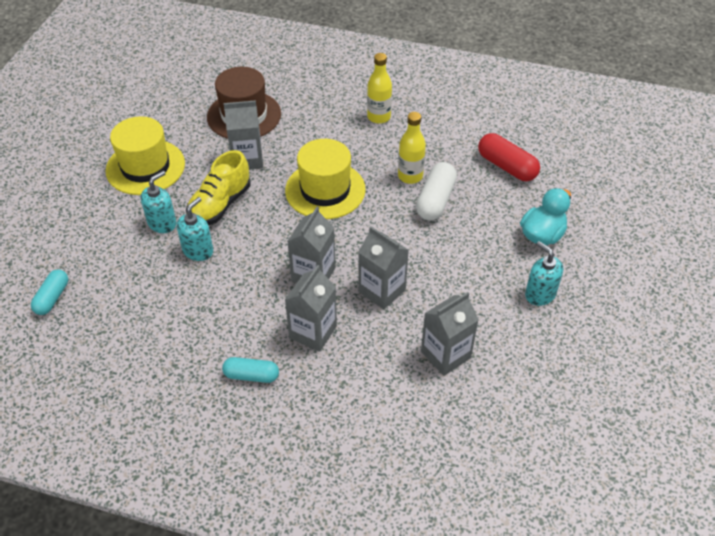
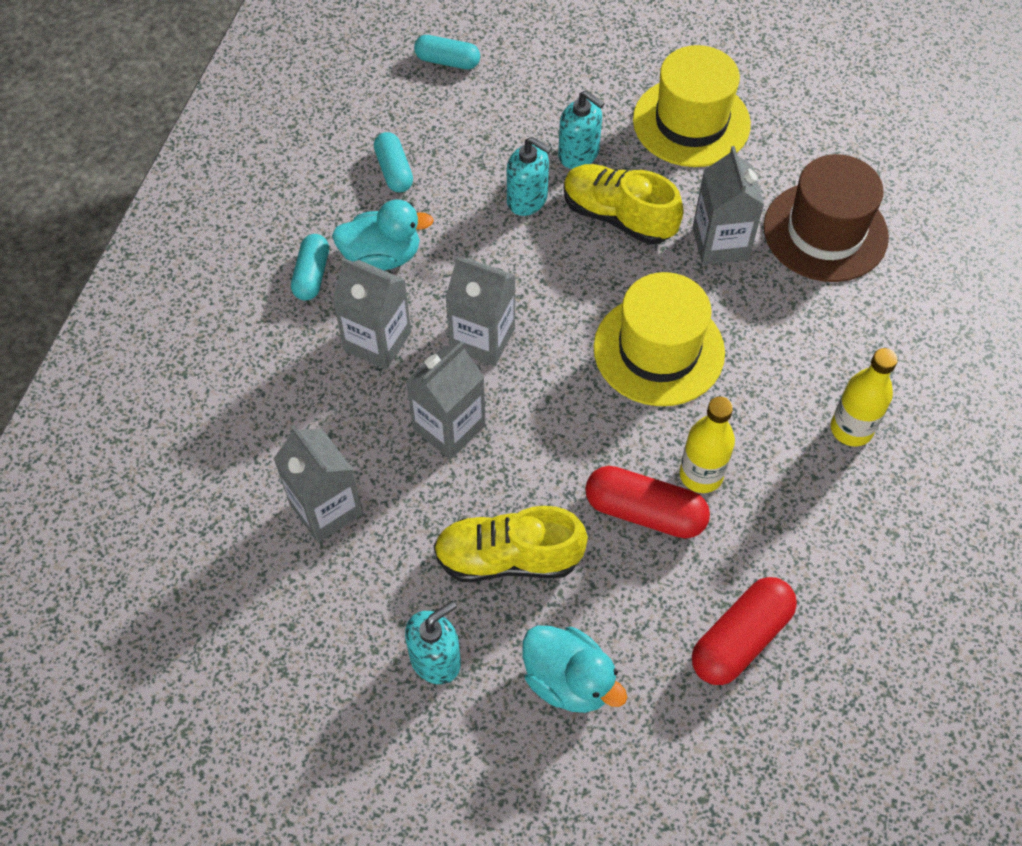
camera: 90 degrees right, 10 degrees up
white capsule [416,162,457,221] -> red capsule [585,466,710,538]
none -> turquoise duck [332,200,434,271]
none -> turquoise capsule [374,132,413,193]
none -> yellow shoe [434,506,588,582]

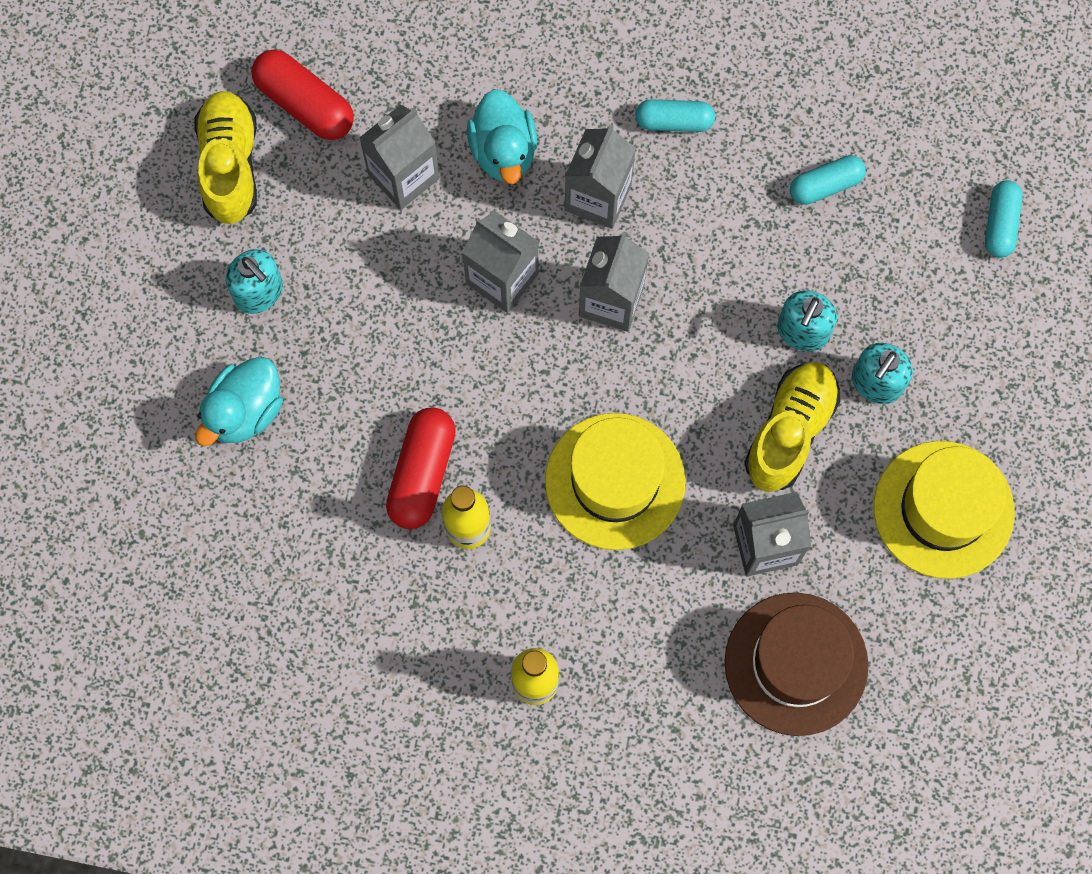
camera: 85 degrees right, 15 degrees up
turquoise duck [332,200,434,271] -> turquoise duck moved to [467,89,537,184]
yellow shoe [434,506,588,582] -> yellow shoe moved to [195,91,257,224]
red capsule [692,577,797,685] -> red capsule moved to [252,50,354,140]

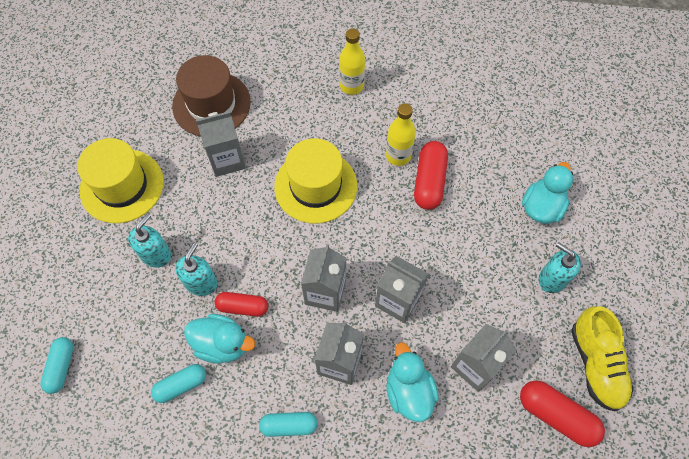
camera: 175 degrees right, 10 degrees down
yellow shoe [744,362,840,492] -> none
none -> turquoise duck [184,314,255,364]
none -> red capsule [215,292,268,317]

